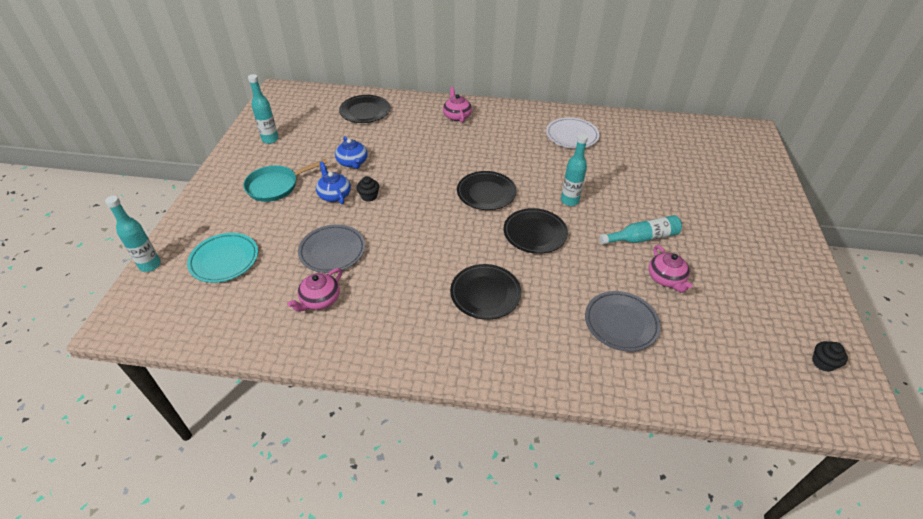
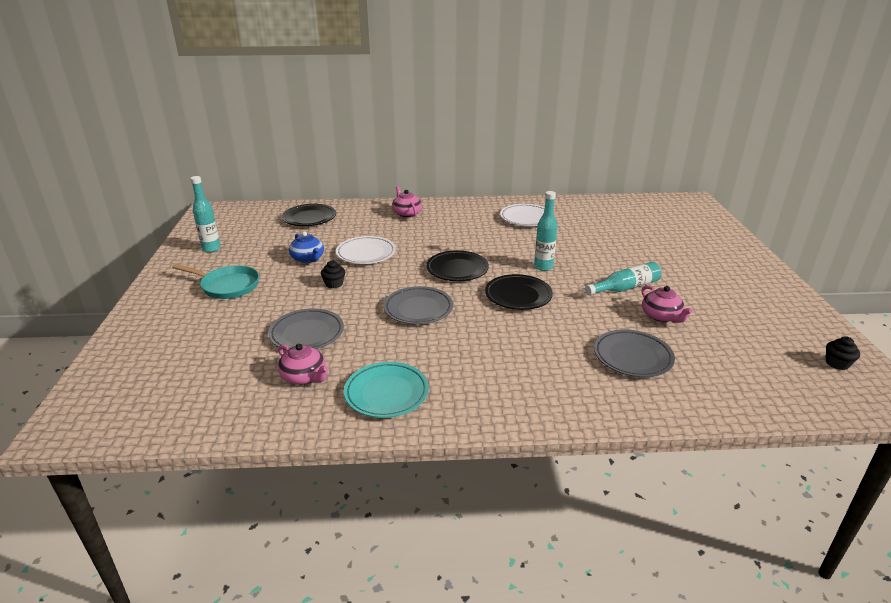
camera: 10 degrees left, 15 degrees down
turquoise bottle [105,196,161,272] -> none
turquoise plate [187,233,258,283] -> turquoise plate moved to [344,362,429,418]
turquoise pan [243,159,328,202] -> turquoise pan turned 120 degrees counterclockwise [172,264,259,299]
pink teapot [287,268,342,312] -> pink teapot turned 75 degrees counterclockwise [278,344,328,385]
blue teapot [316,161,351,204] -> none
black plate [450,264,521,320] -> none
none -> white plate [336,236,396,264]
none -> grey plate [384,286,453,325]

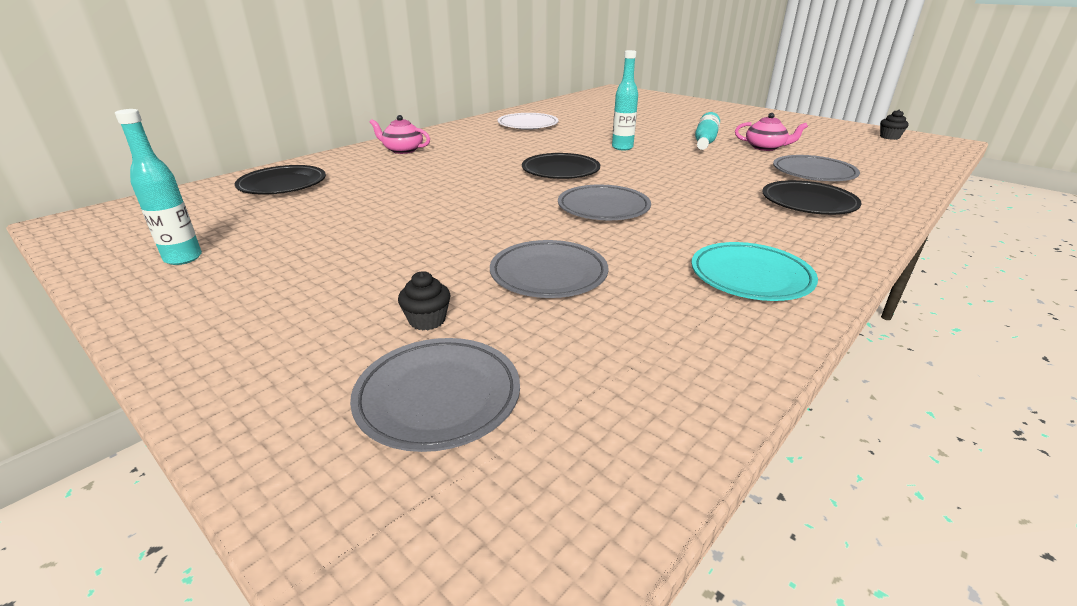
camera: 45 degrees left, 0 degrees up
turquoise pan [172,264,259,299] -> none
pink teapot [278,344,328,385] -> none
blue teapot [289,231,324,263] -> none
black cupcake [321,261,345,289] -> black cupcake moved to [398,271,451,330]
white plate [336,236,396,264] -> none
black plate [485,274,553,310] -> black plate moved to [762,180,862,215]
none -> grey plate [350,338,520,452]

